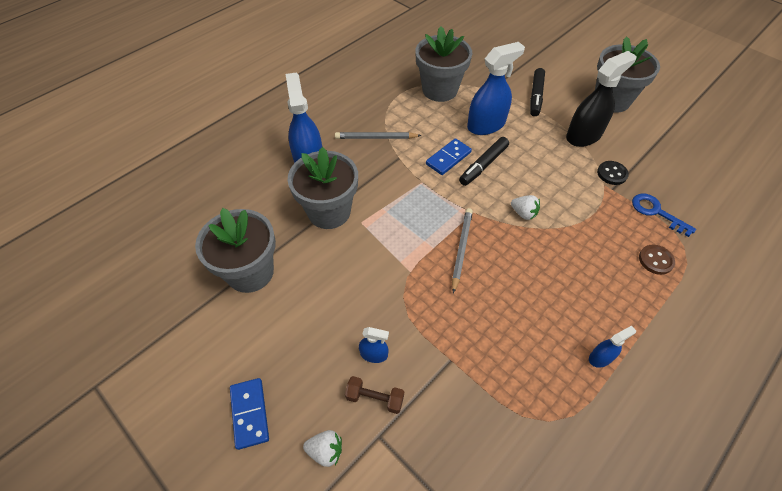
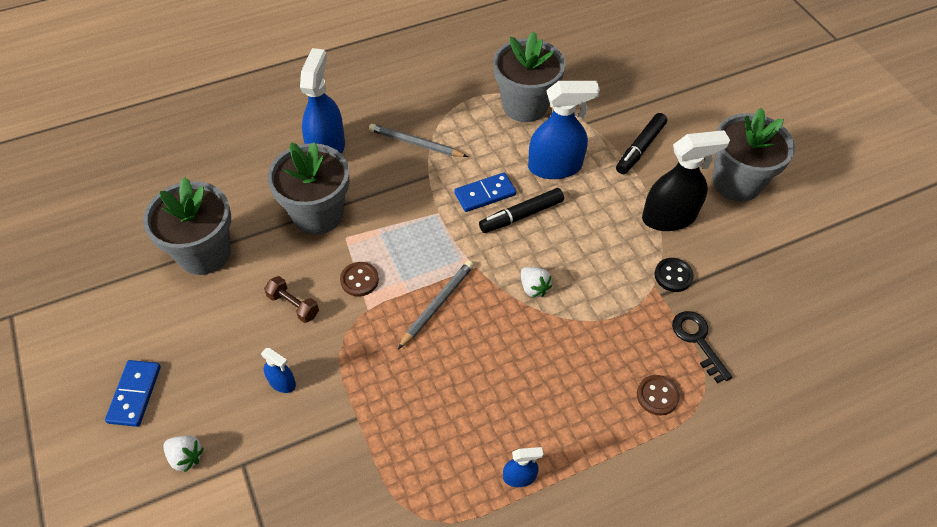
camera: 20 degrees right, 0 degrees up
brown dumbbell [345,376,404,414] -> brown dumbbell moved to [264,276,319,323]
blue key [632,193,696,237] -> black key [672,311,732,383]
none -> brown button [340,262,379,297]

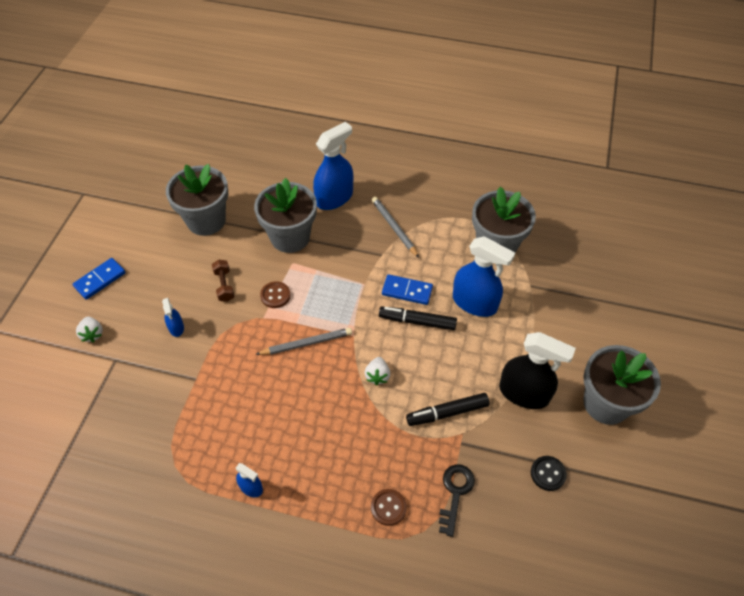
camera: 40 degrees right, 0 degrees up
black marker [616,113,667,174] -> black marker moved to [406,393,490,426]
black button [654,258,694,292] -> black button moved to [531,456,567,491]

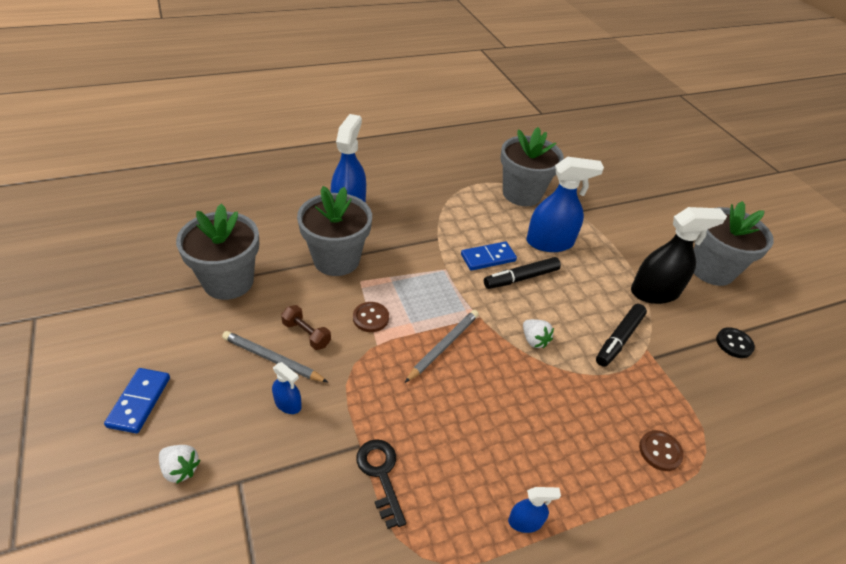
camera: 40 degrees left, 10 degrees down
grey pencil [372,197,419,258] -> grey pencil moved to [222,331,328,382]
black key [439,464,475,537] -> black key moved to [356,439,406,529]

